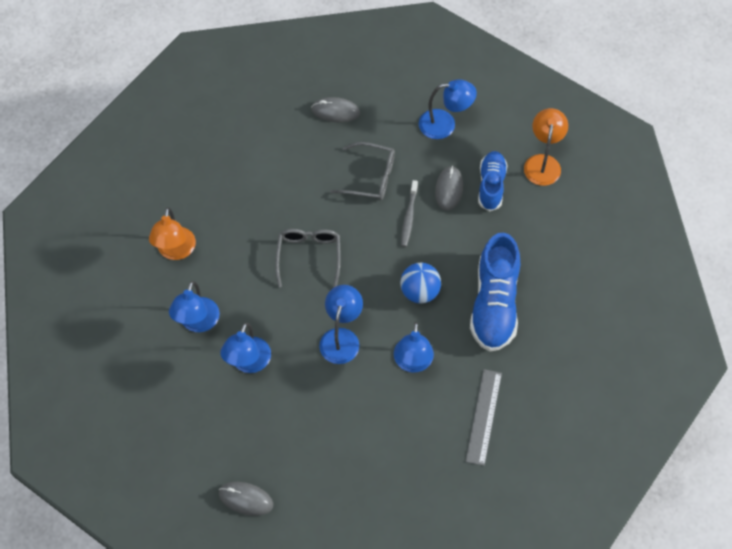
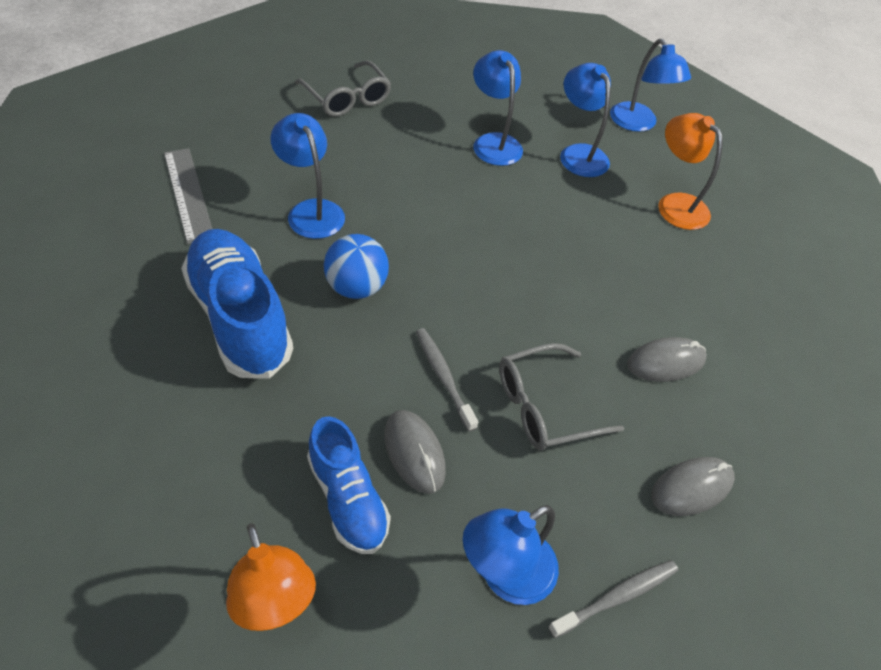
camera: 140 degrees right, 10 degrees down
grey mouse [219,482,273,516] -> grey mouse moved to [627,337,707,382]
grey glasses [275,229,341,288] -> grey glasses moved to [295,60,391,117]
blue lamp [319,285,363,364] -> blue lamp moved to [610,39,691,132]
none -> grey toothbrush [548,560,678,638]

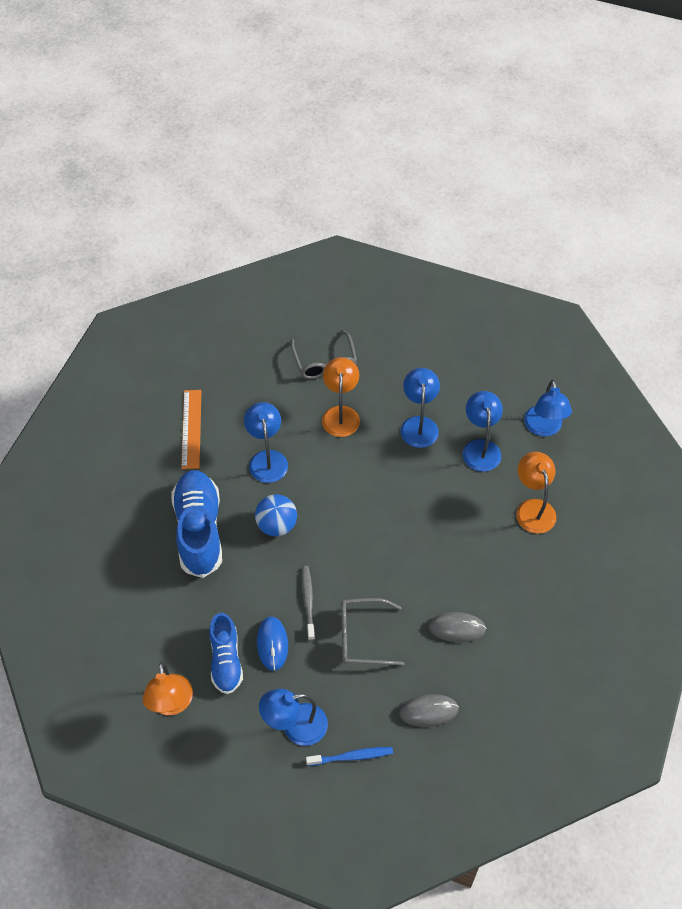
camera: 25 degrees right, 5 degrees up
grey ruler [164,148,212,244] -> orange ruler [181,390,201,469]
grey mouse [384,410,446,494] -> blue mouse [257,616,288,671]
grey toothbrush [548,560,678,638] -> blue toothbrush [306,747,393,766]
none -> orange lamp [322,357,360,437]

